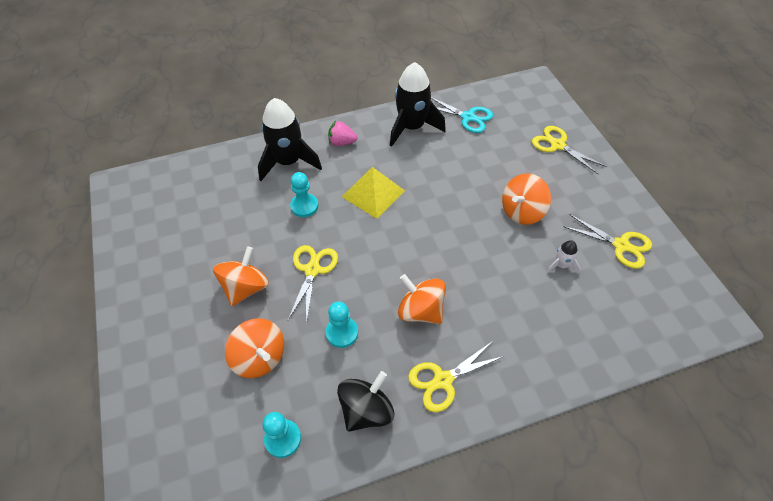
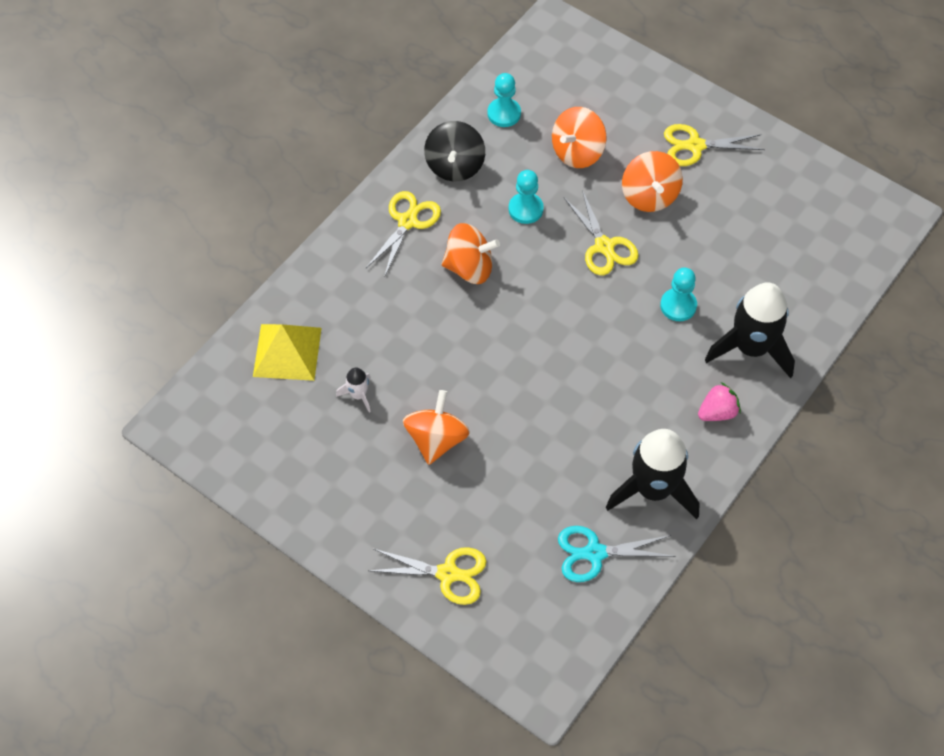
camera: 145 degrees right, 5 degrees up
orange spinning top [225,318,284,378] -> orange spinning top turned 60 degrees counterclockwise [552,107,606,168]
yellow pyramid [342,167,405,219] -> yellow pyramid moved to [253,324,322,381]
yellow scissors [563,215,652,269] -> yellow scissors moved to [664,124,765,166]

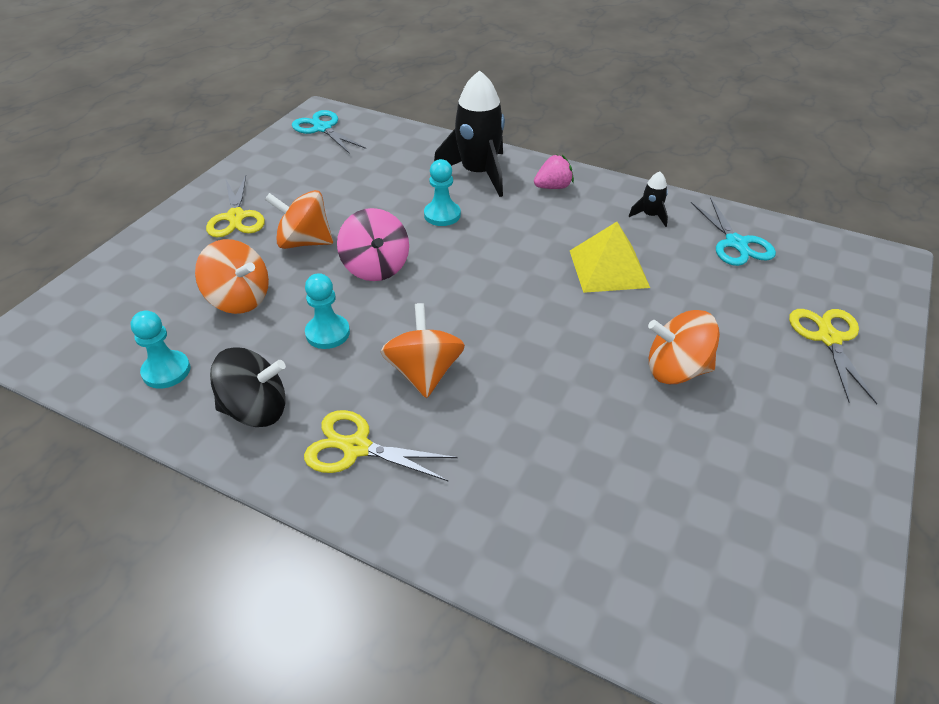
camera: 100 degrees left, 15 degrees down
yellow pyramid [253,324,322,381] -> yellow pyramid moved to [570,222,650,293]
white rocket [336,368,371,412] -> none
yellow scissors [564,190,639,275] -> pink spinning top [337,208,409,281]
black rocket [606,429,700,519] -> black rocket [629,171,668,227], size x0.45
orange spinning top [622,151,683,212] -> orange spinning top turned 150 degrees counterclockwise [265,190,333,249]
pink strawberry [698,382,741,421] -> pink strawberry turned 105 degrees clockwise [534,155,574,189]
none -> turquoise scissors [292,110,366,154]

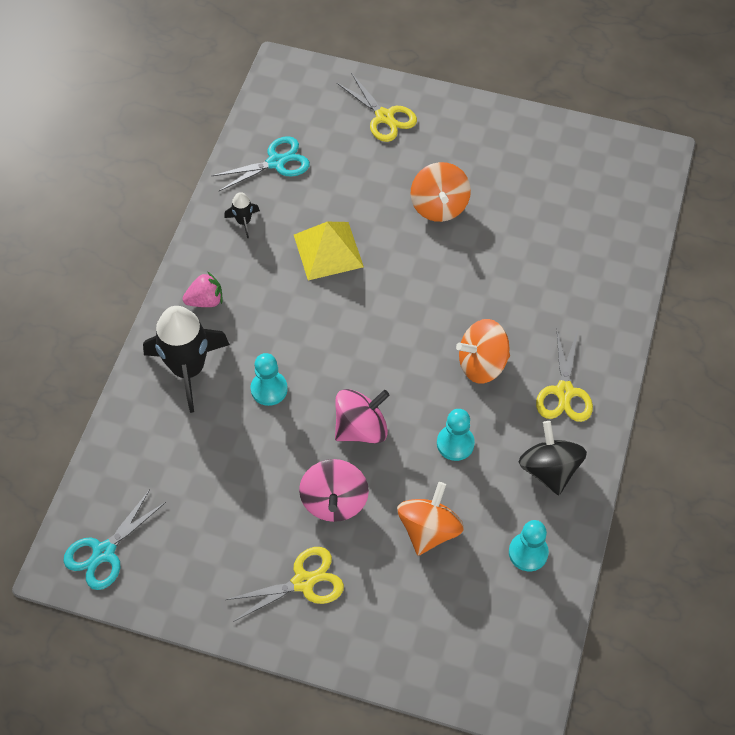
camera: 100 degrees left, 15 degrees up
orange spinning top [265,190,333,249] -> pink spinning top [299,459,369,522]
pink strawberry [534,155,574,189] -> pink strawberry turned 105 degrees clockwise [183,271,223,307]
yellow scissors [789,309,878,404] -> yellow scissors turned 120 degrees counterclockwise [337,73,417,142]

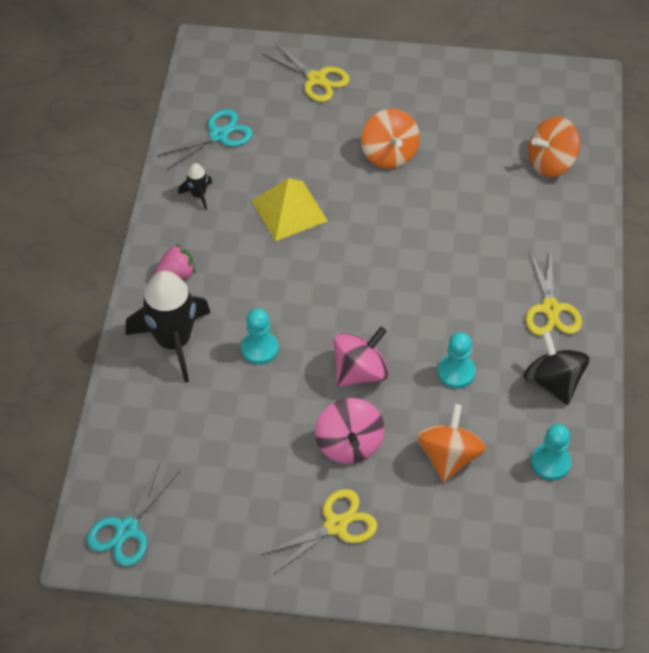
camera: 10 degrees left, 5 degrees down
orange spinning top [456,319,510,383] -> orange spinning top moved to [528,117,580,177]

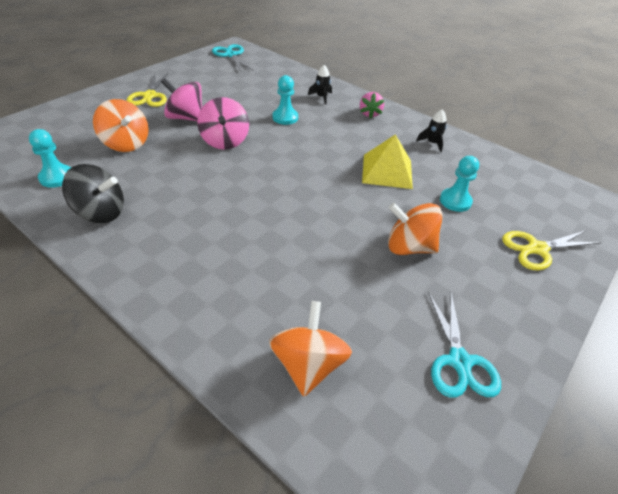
camera: 120 degrees right, 10 degrees down
black rocket [125,271,211,383] -> black rocket [308,65,332,105], size x0.45
turquoise scissors [156,109,253,170] -> turquoise scissors moved to [428,292,501,398]
turquoise pawn [437,332,475,389] -> turquoise pawn moved to [440,156,479,212]
yellow scissors [526,250,582,336] -> none

